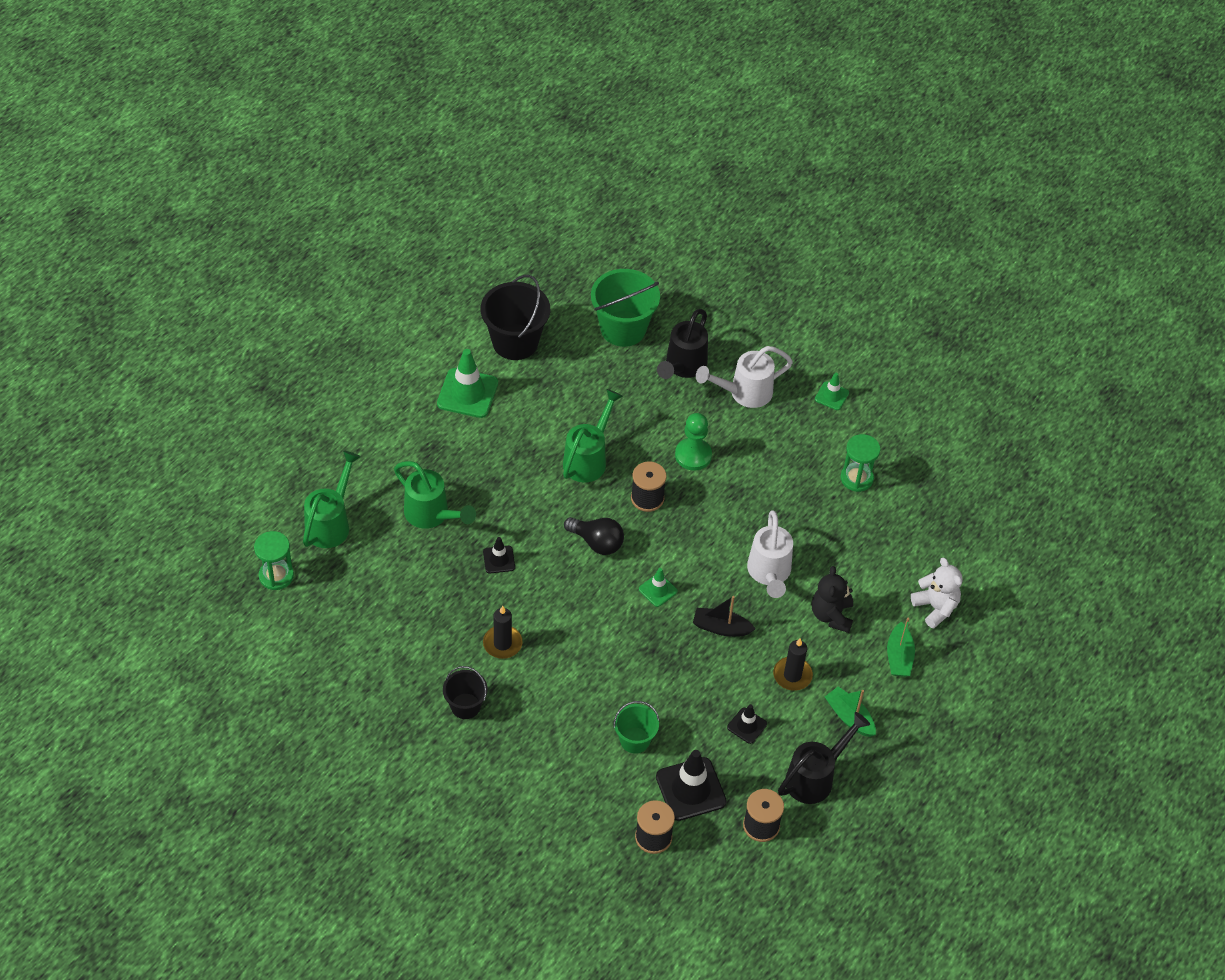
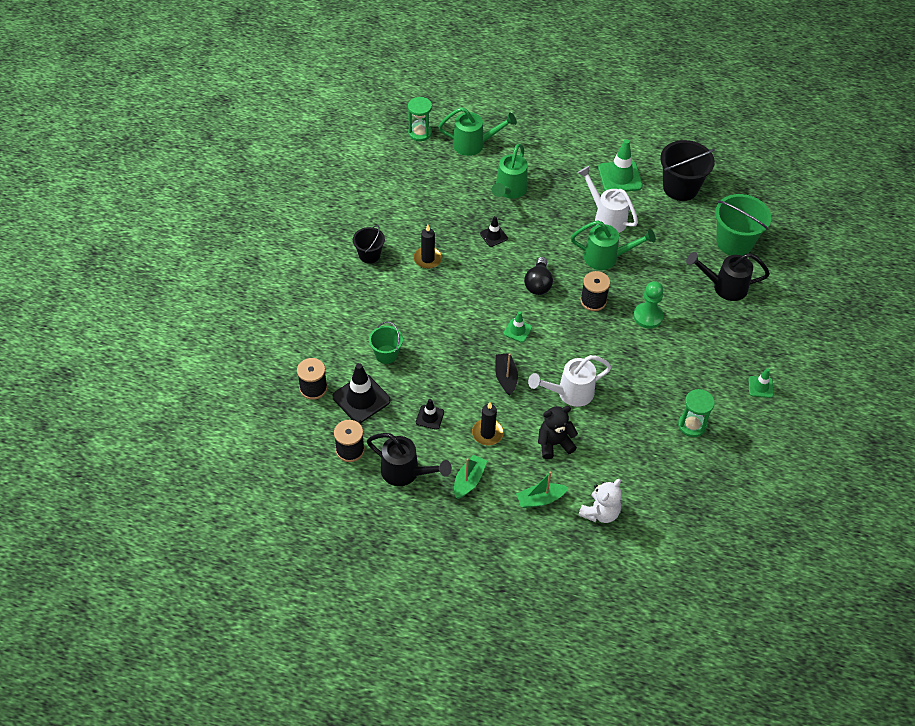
camera: 70 degrees right, 0 degrees up
white watering can [696,346,793,408] -> white watering can moved to [577,166,638,233]

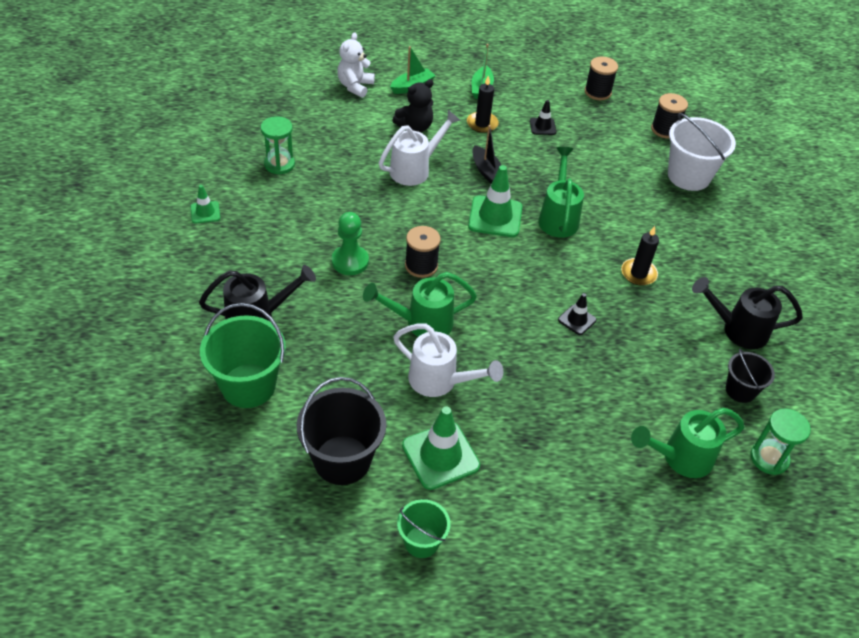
camera: 160 degrees right, 5 degrees down
black traffic cone [333,363,391,423] -> none
black bucket [353,225,385,264] -> black bucket moved to [726,349,775,403]
black watering can [367,433,452,486] -> black watering can moved to [692,277,803,349]
green bucket [369,322,403,364] -> green bucket moved to [397,499,450,558]
green watering can [492,144,528,199] -> green watering can moved to [538,147,584,238]
green traffic cone [503,311,532,343] -> green traffic cone [468,165,523,237], size x1.85
black light bulb [524,257,553,295] -> none
none -> white bucket [668,113,736,191]

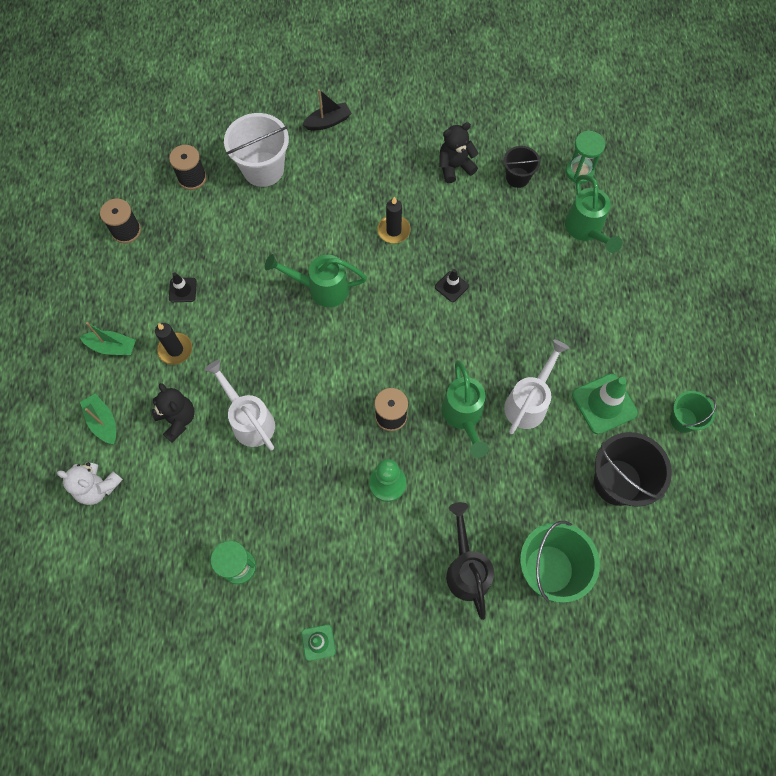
camera: 85 degrees left, 20 degrees up
green traffic cone [468,165,523,237] -> none
black boat [472,125,501,183] -> black boat moved to [302,89,351,131]
black watering can [692,277,803,349] -> black teddy bear [439,122,478,183]

